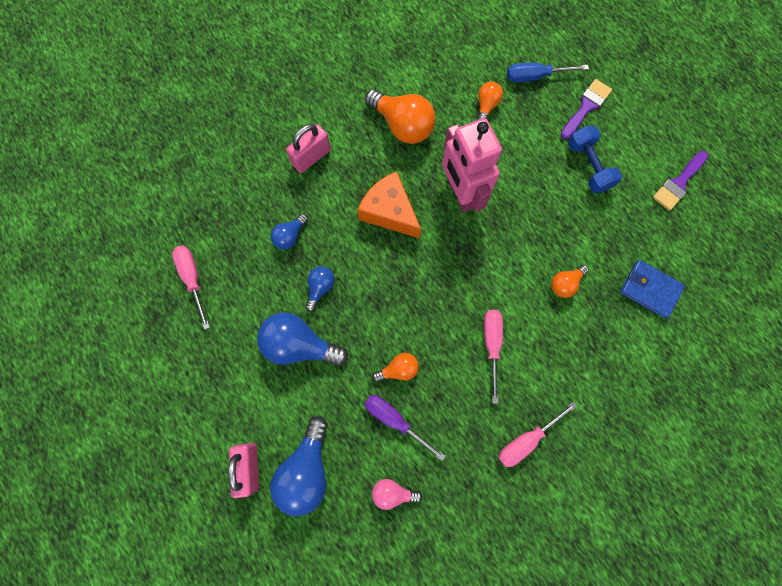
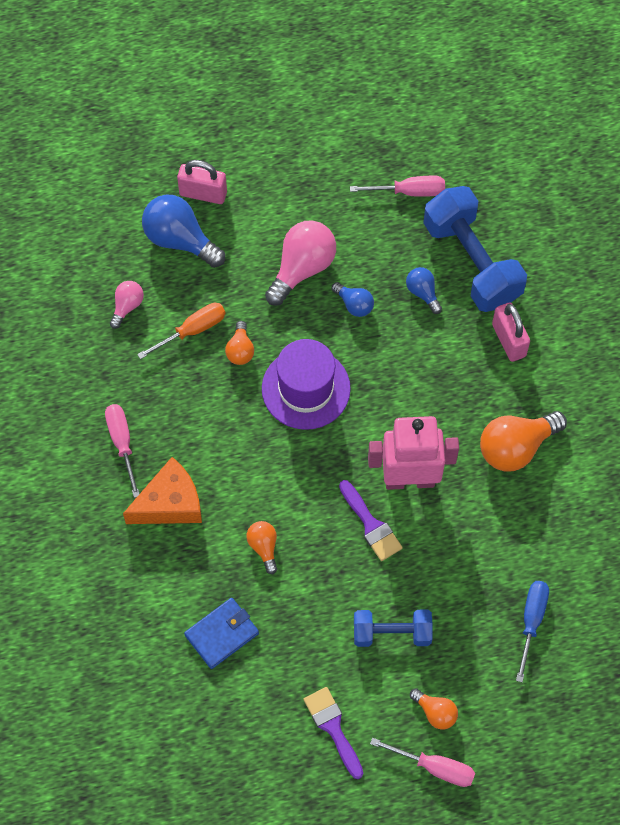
camera: 110 degrees right, 10 degrees down
blue light bulb [257,313,348,366] -> pink light bulb [265,220,336,306]
orange cheese [357,171,421,238] -> orange cheese moved to [123,457,202,524]
purple screwdriver [364,395,446,461] -> orange screwdriver [137,303,226,359]
orange light bulb [477,82,503,120] -> orange light bulb moved to [410,688,458,729]
pink screwdriver [484,310,503,404] -> pink screwdriver moved to [370,738,475,787]
purple brush [561,79,612,139] -> purple brush moved to [339,480,403,561]
none -> purple hat [262,339,351,430]
none -> blue dumbbell [423,186,527,312]

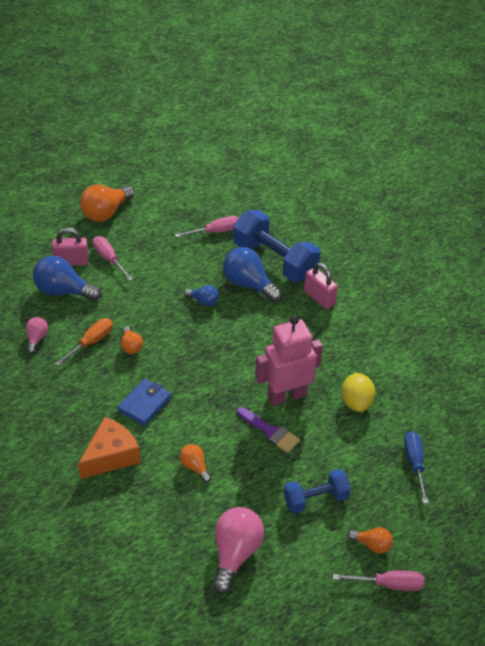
camera: 20 degrees left, 20 degrees down
pink screwdriver [105,404,140,498] -> pink screwdriver moved to [93,236,133,281]
blue wallet [184,598,259,669] -> blue wallet moved to [117,379,171,426]
purple hat [262,339,351,430] -> none
pink light bulb [265,220,336,306] -> pink light bulb moved to [212,507,264,594]
purple brush [304,687,363,779] -> none
blue light bulb [406,267,442,314] -> blue light bulb [223,247,282,302], size x1.88
orange light bulb [480,411,567,472] -> orange light bulb moved to [80,185,135,222]
none -> yellow lemon [341,373,376,412]

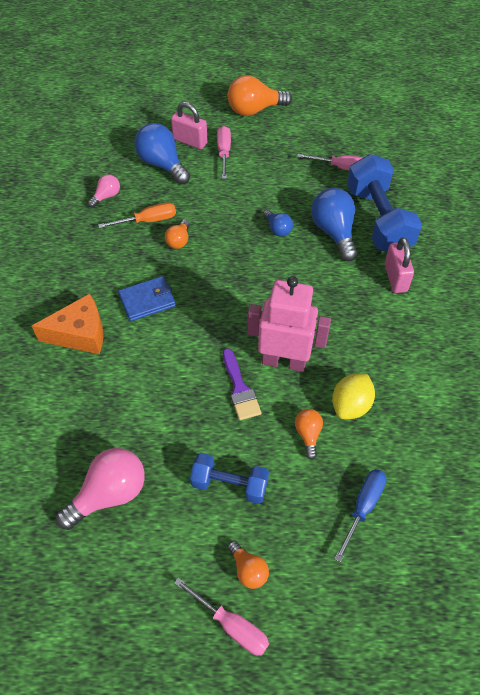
camera: 35 degrees right, 10 degrees up
orange light bulb [180,444,211,483] -> orange light bulb moved to [295,409,323,460]

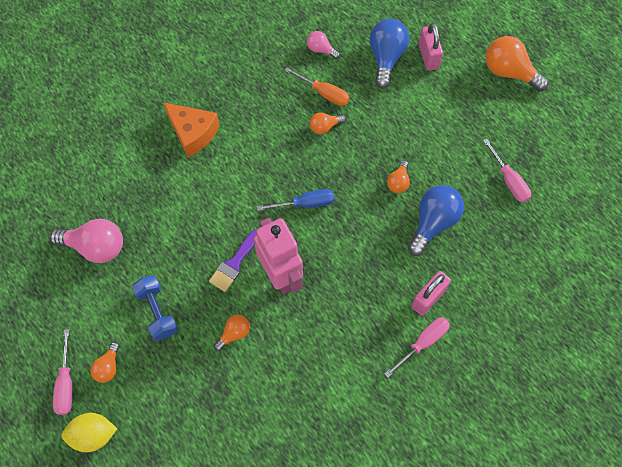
camera: 50 degrees right, 10 degrees up
pink light bulb [88,174,120,208] -> pink light bulb turned 150 degrees counterclockwise [307,31,340,59]
blue wallet [118,276,176,321] -> none
pink screwdriver [217,126,231,179] -> pink screwdriver moved to [384,317,450,378]
blue light bulb [263,210,293,237] -> orange light bulb [387,160,410,193]
yellow lemon [332,374,375,419] -> yellow lemon moved to [61,413,117,452]
blue screwdriver [335,469,387,562] -> blue screwdriver moved to [257,189,335,211]
blue dumbbell [347,154,422,252] -> none

